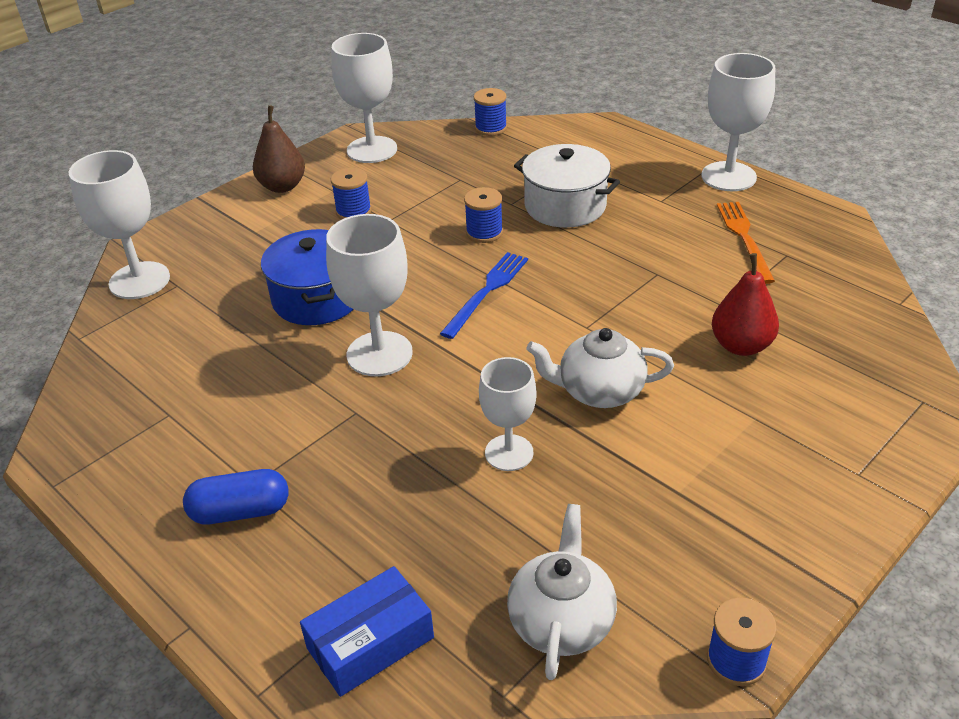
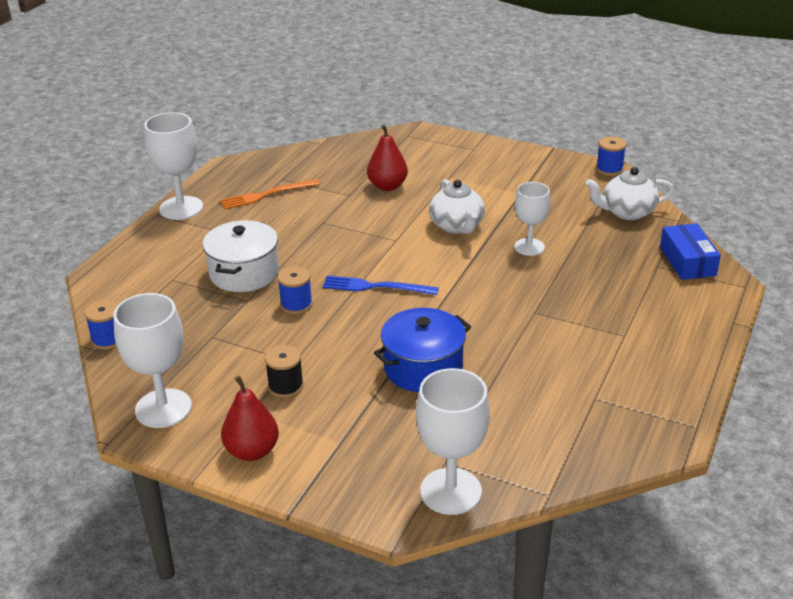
camera: 110 degrees left, 5 degrees down
blue capsule [183,469,288,524] -> none
brown pear [253,105,305,193] -> red pear [221,376,279,461]
blue box [300,566,434,697] -> blue box turned 45 degrees clockwise [660,223,721,280]
white goblet [326,214,413,376] -> none
blue spool [331,168,372,219] -> black spool [265,345,304,398]

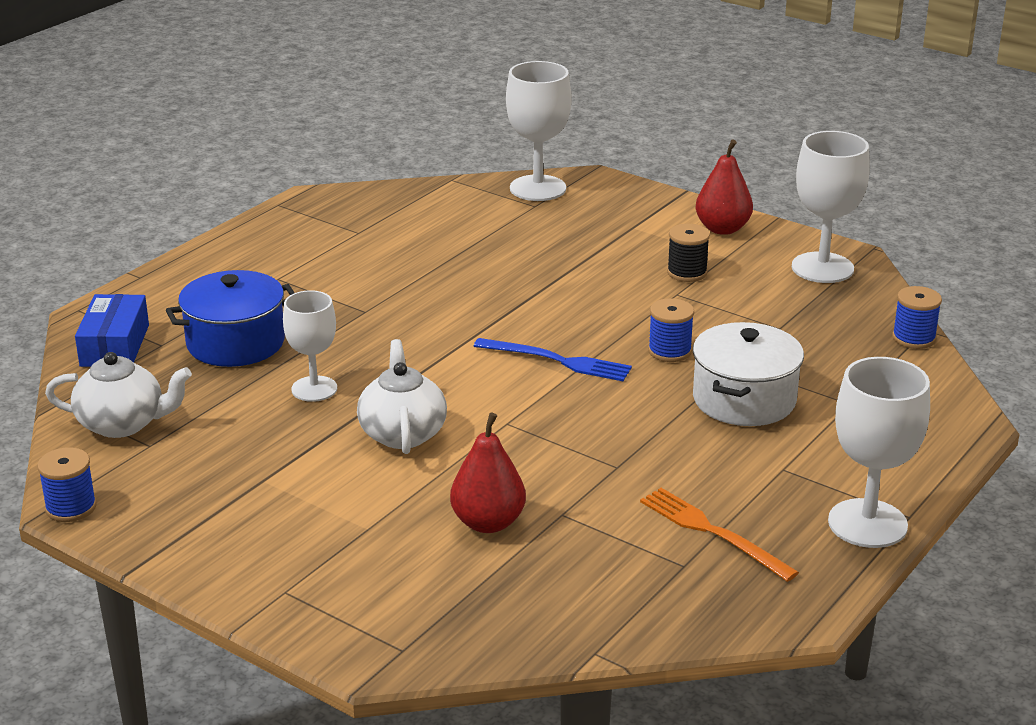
camera: 170 degrees left, 5 degrees down
orange fork [220,179,320,209] -> orange fork turned 120 degrees counterclockwise [640,488,799,582]
blue pot [374,308,471,392] -> blue pot moved to [166,270,294,367]

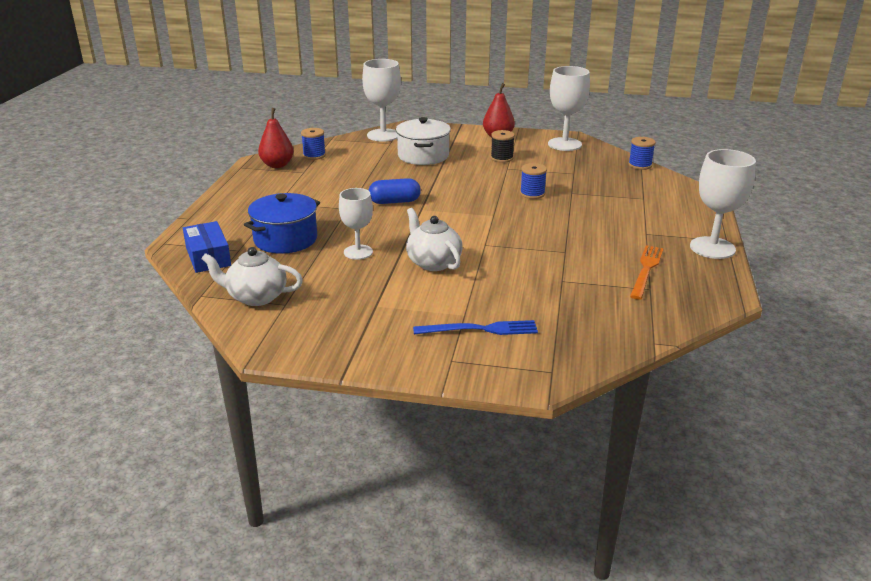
camera: 25 degrees left, 0 degrees up
blue spool [37,448,97,522] -> blue spool moved to [301,128,326,160]
white teapot [45,352,192,438] -> white teapot turned 150 degrees counterclockwise [201,247,303,306]
red pear [450,412,526,533] -> red pear moved to [258,108,294,168]
blue fork [474,338,632,381] -> blue fork moved to [413,320,538,335]
orange fork [640,488,799,582] -> orange fork turned 90 degrees clockwise [630,245,664,300]
white pot [693,322,804,426] -> white pot moved to [396,117,451,165]
none -> blue capsule [368,178,421,204]

